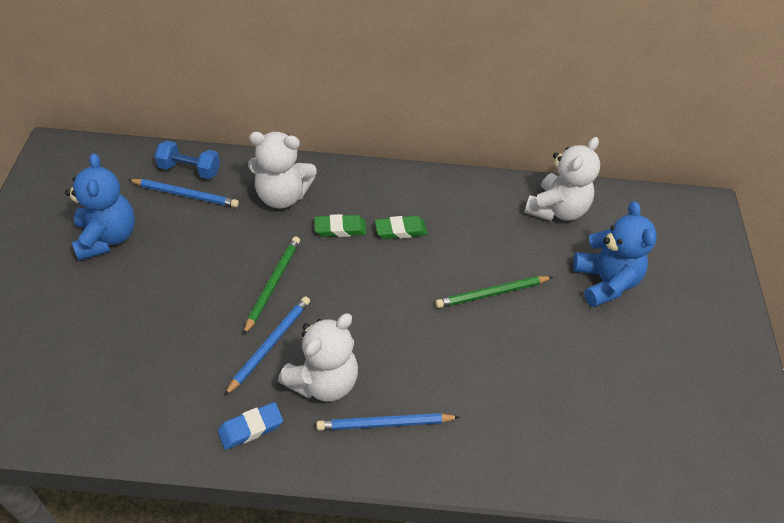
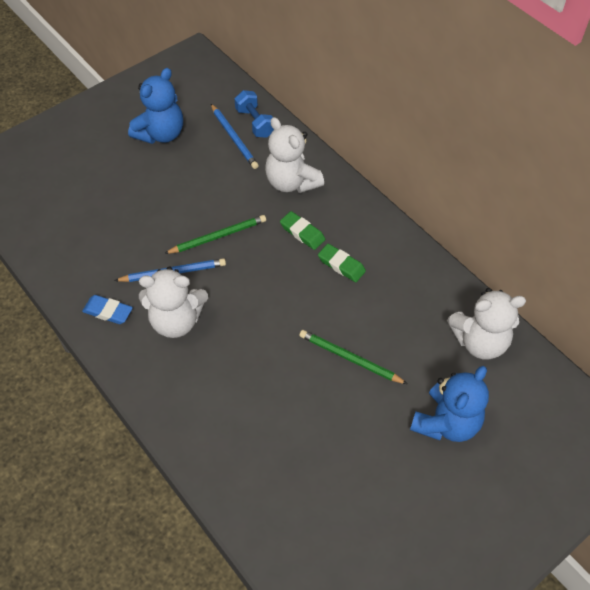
camera: 50 degrees right, 5 degrees up
blue pencil [317,413,460,431] -> none

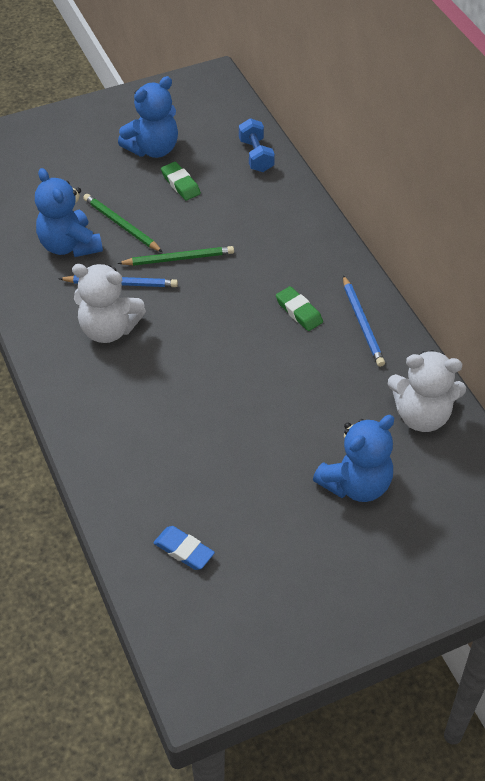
camera: 15 degrees right, 5 degrees down
blue eraser [82,295,133,324] -> blue eraser moved to [154,526,215,570]
blue pencil [211,104,259,169] -> blue pencil moved to [343,275,385,367]
white teddy bear [265,117,324,193] -> none
green eraser [280,211,325,250] -> green eraser moved to [161,162,201,200]
green pencil [299,330,407,384] -> green pencil moved to [83,194,163,252]
none -> blue teddy bear [35,168,103,257]

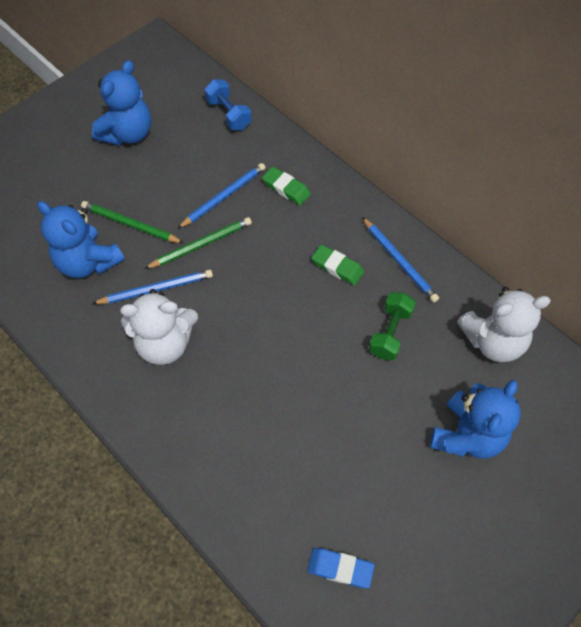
camera: 20 degrees left, 10 degrees up
green eraser [161,162,201,200] -> green eraser moved to [262,167,311,205]
none -> blue pencil [177,163,266,229]
none -> green dumbbell [369,292,416,360]

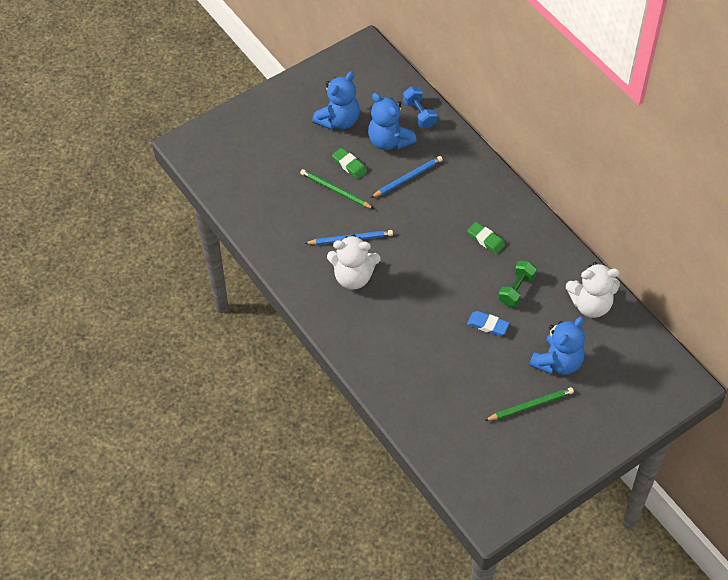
camera: 10 degrees right, 5 degrees down
blue teddy bear [37,201,125,278] -> blue teddy bear moved to [368,93,417,150]
green pencil [144,217,252,269] -> green pencil moved to [484,387,574,421]
green eraser [262,167,311,205] -> green eraser moved to [332,148,367,179]
blue eraser [307,548,375,588] -> blue eraser moved to [467,311,509,336]
blue pencil [362,217,439,303] -> none

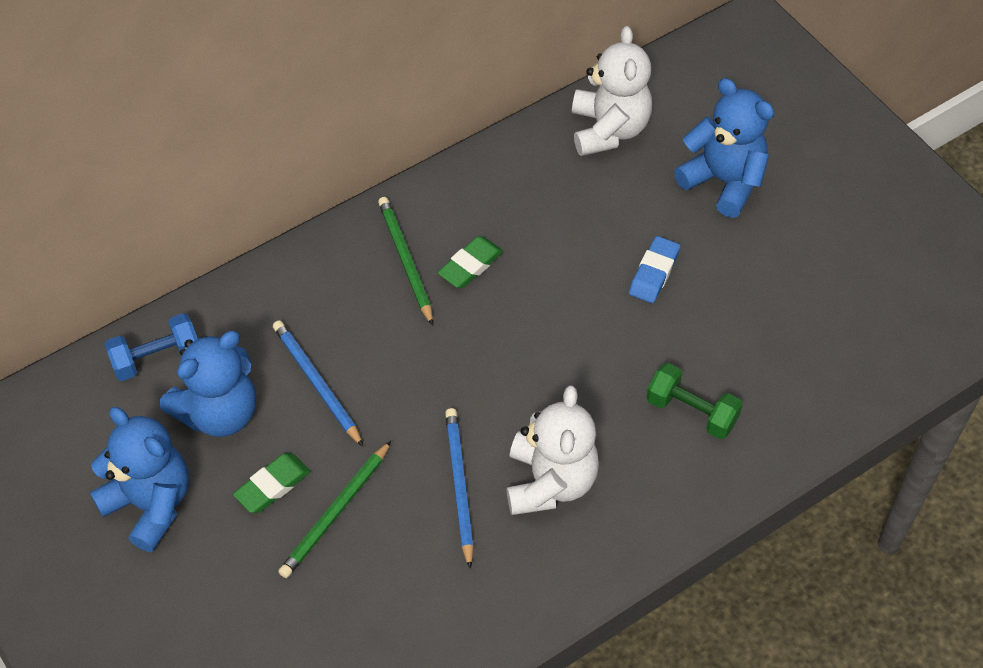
camera: 90 degrees left, 0 degrees up
green pencil [484,387,574,421] -> green pencil moved to [378,197,433,326]
green dumbbell [498,260,537,307] -> green dumbbell moved to [646,363,743,439]

